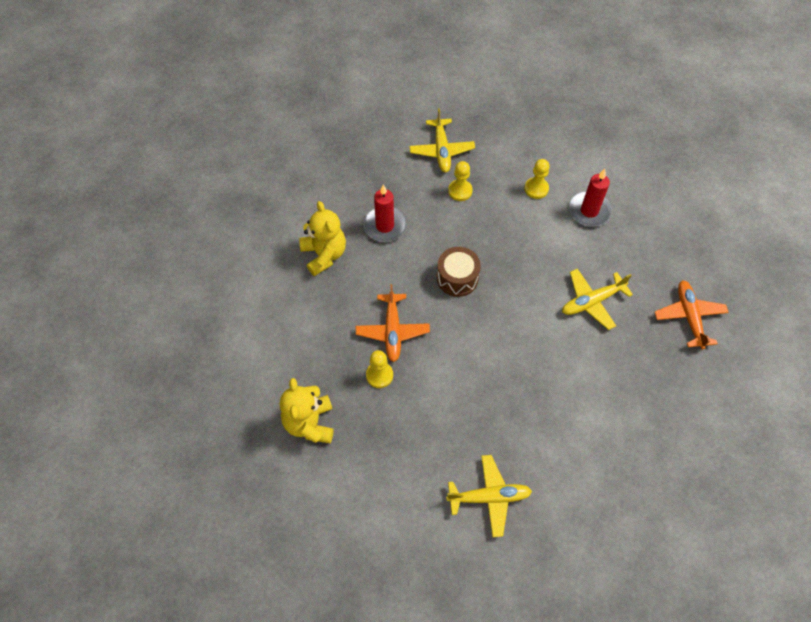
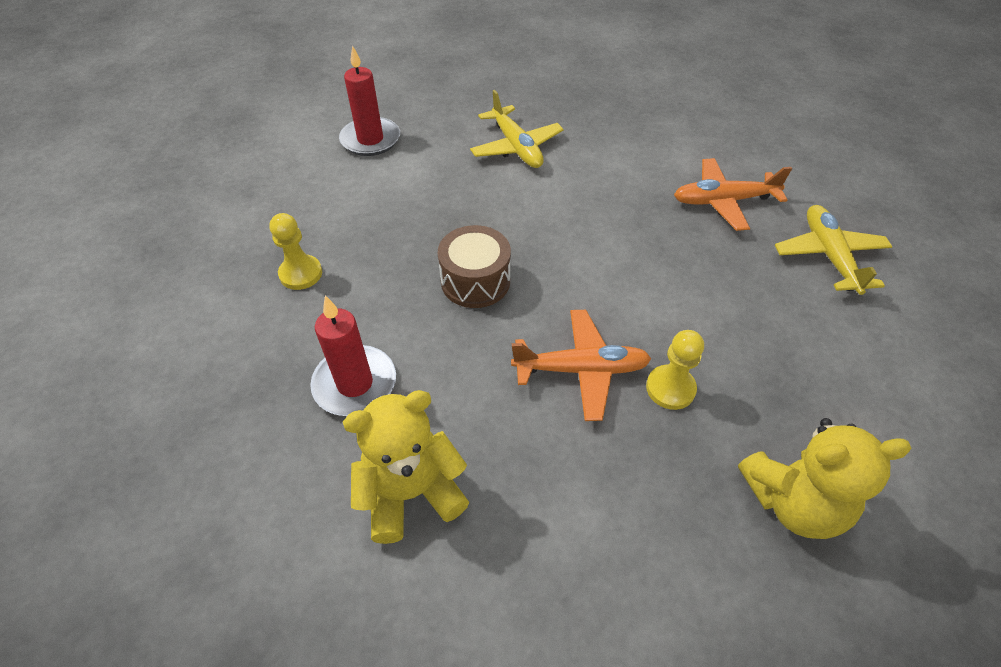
camera: 90 degrees left, 10 degrees down
yellow plane [409,108,475,173] -> none
yellow pawn [524,159,550,199] -> none
orange plane [655,280,729,349] -> orange plane moved to [674,158,792,231]

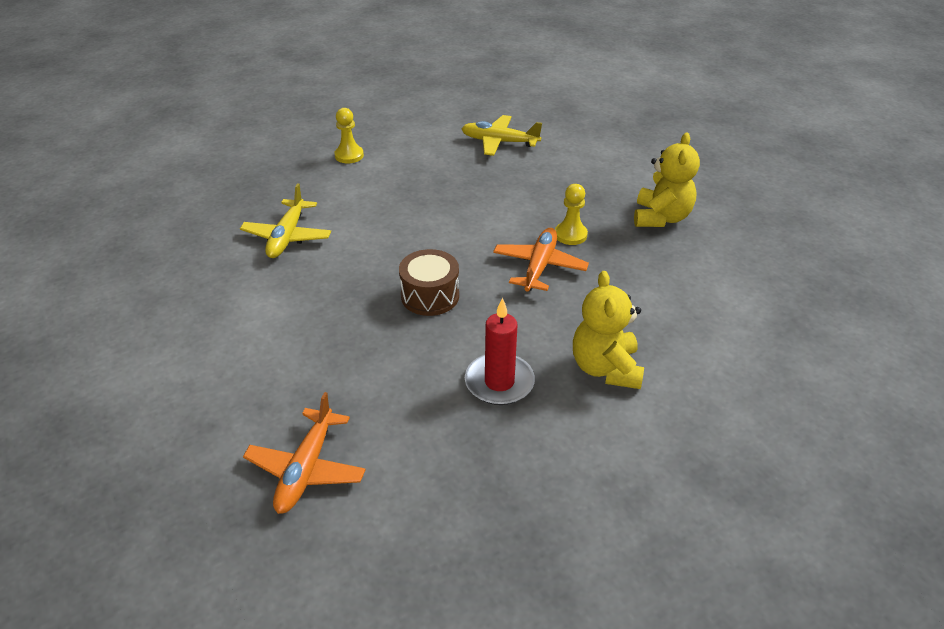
camera: 70 degrees left, 10 degrees down
yellow pawn [269,213,322,290] -> yellow pawn moved to [334,108,364,164]
red candle [339,45,400,156] -> none
yellow plane [470,90,564,168] -> yellow plane turned 105 degrees clockwise [240,183,331,258]
orange plane [674,158,792,231] -> orange plane moved to [243,392,366,514]

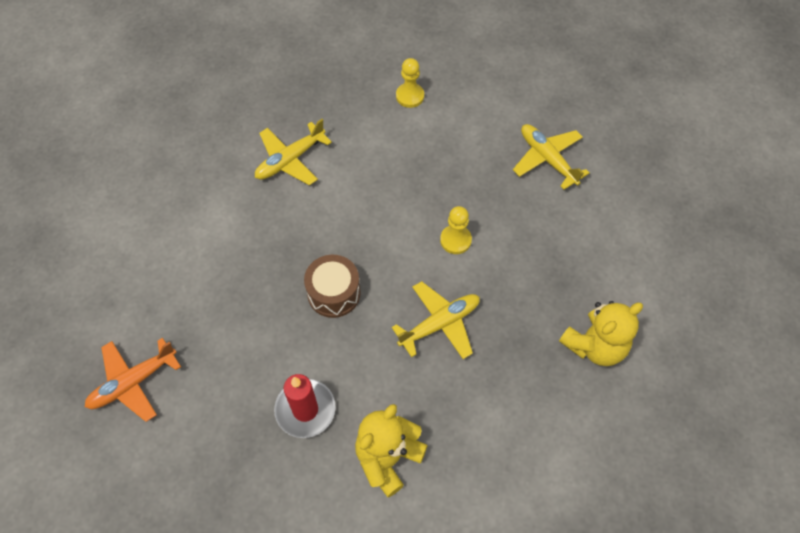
camera: 40 degrees right, 20 degrees up
orange plane [493,228,589,291] -> yellow plane [392,281,480,359]
yellow pawn [555,184,588,245] -> yellow pawn moved to [440,206,472,254]

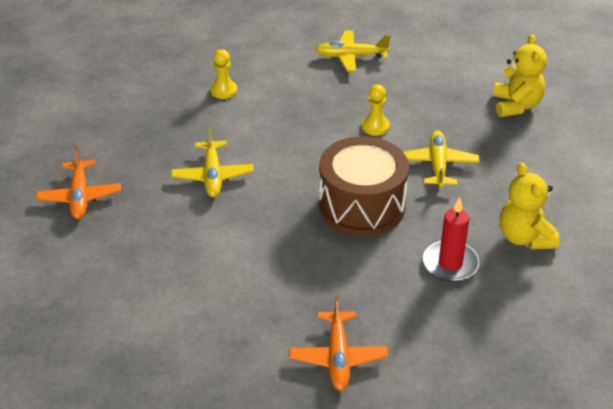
camera: 55 degrees left, 20 degrees down
brown drum [304,255,361,318] -> brown drum [319,136,409,236], size x1.75
none -> orange plane [36,146,121,219]

